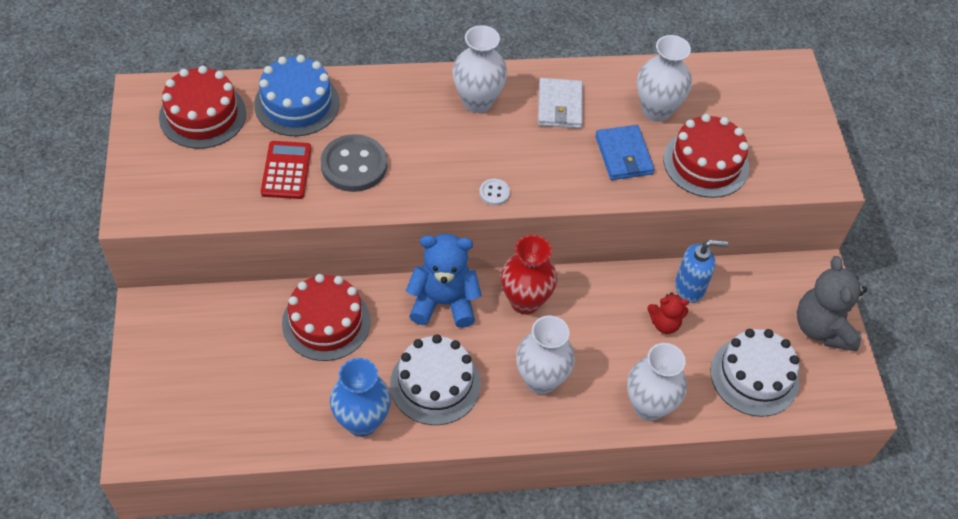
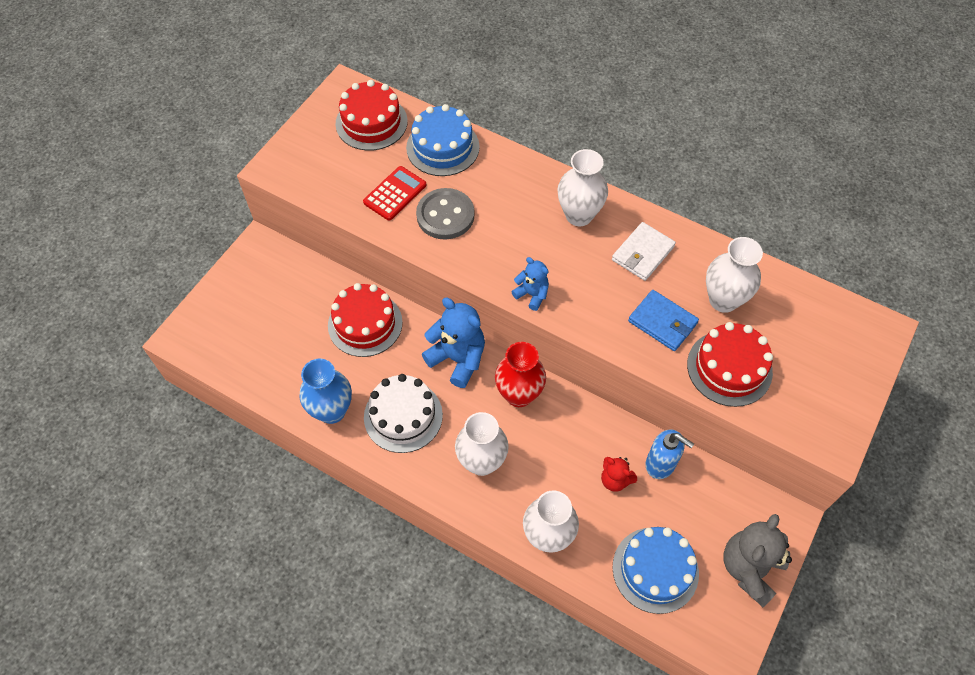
camera: 40 degrees right, 5 degrees up
white button [479,179,510,205] -> blue teddy bear [511,257,549,311]
blue wallet [595,125,655,180] -> blue wallet turned 75 degrees counterclockwise [628,290,699,351]
white cake [711,329,799,417] -> blue cake [612,527,699,614]

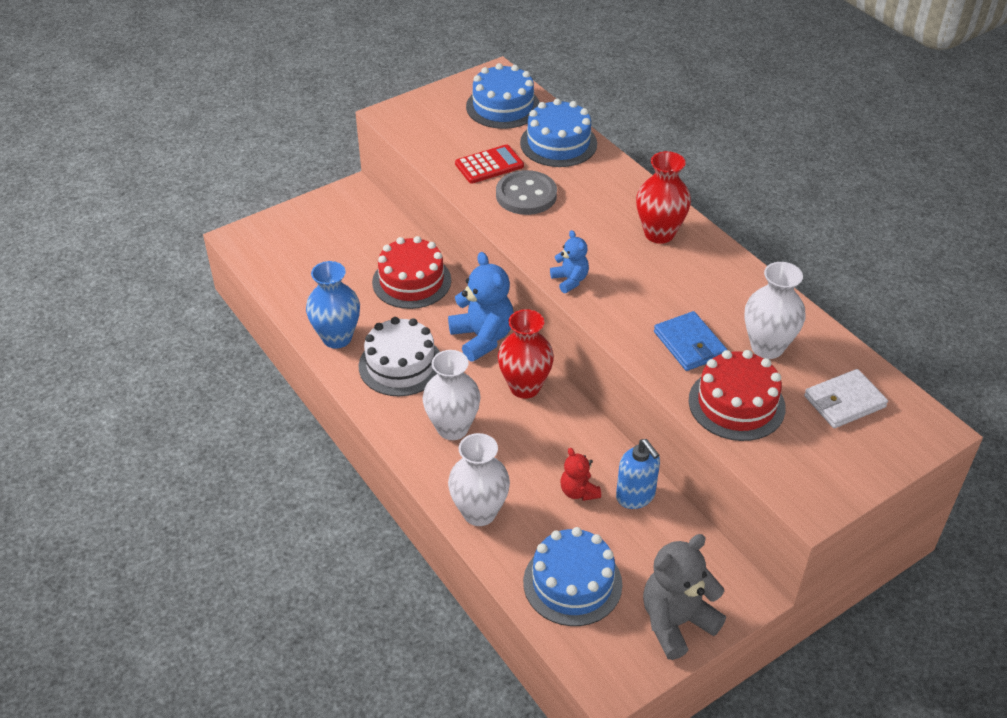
camera: 25 degrees right, 15 degrees down
red cake [336,80,408,151] -> blue cake [466,63,540,129]
white vase [557,149,608,226] -> red vase [636,151,691,244]
white wallet [612,222,676,281] -> white wallet moved to [804,369,888,428]

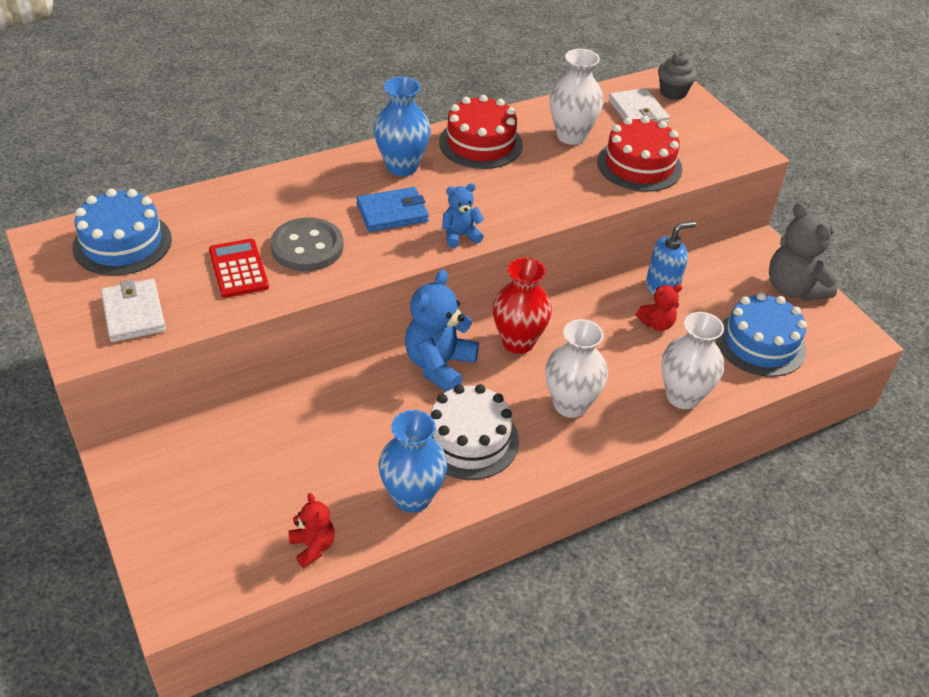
camera: 85 degrees left, 0 degrees up
red cake [372,236,451,309] -> red cake moved to [439,95,523,169]
blue teddy bear [448,252,514,362] -> blue teddy bear turned 45 degrees counterclockwise [405,270,479,392]
blue cake [520,99,597,167] -> none
red vase [636,151,691,244] -> blue vase [374,77,431,176]
blue wallet [654,311,727,371] -> blue wallet moved to [356,187,429,232]
none -> white wallet [101,279,166,342]
none -> red teddy bear [288,493,335,568]
none -> grey cupcake [658,51,697,100]

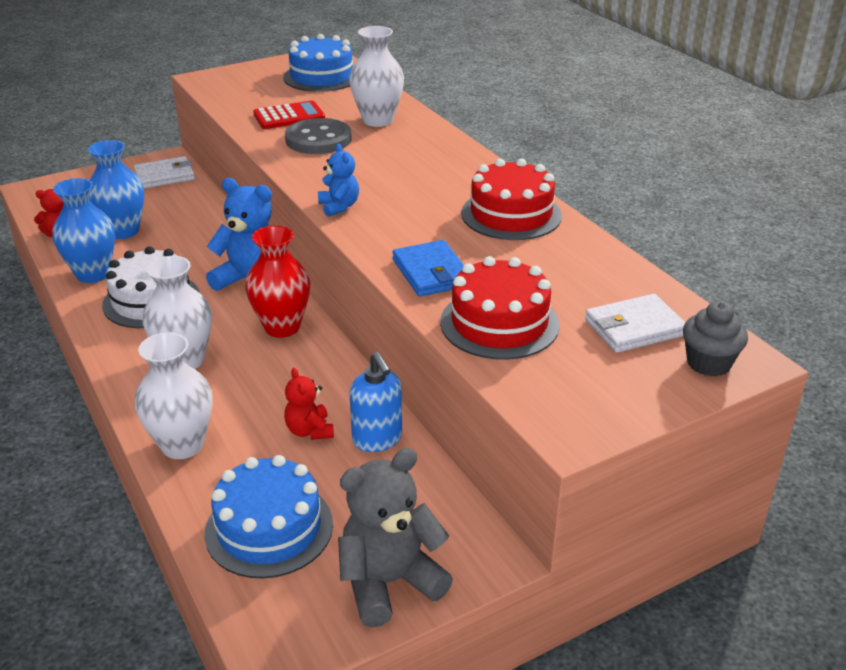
camera: 90 degrees right, 10 degrees down
white wallet [101,279,166,342] -> white wallet moved to [134,156,195,189]
blue wallet [356,187,429,232] -> blue wallet moved to [393,240,464,297]
blue vase [374,77,431,176] -> blue vase moved to [88,140,144,239]
white vase [550,49,604,145] -> white vase moved to [349,26,404,127]

